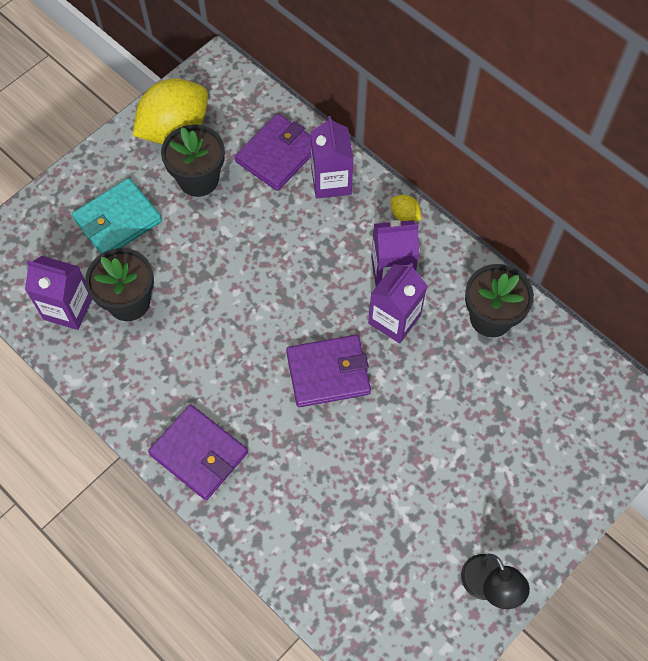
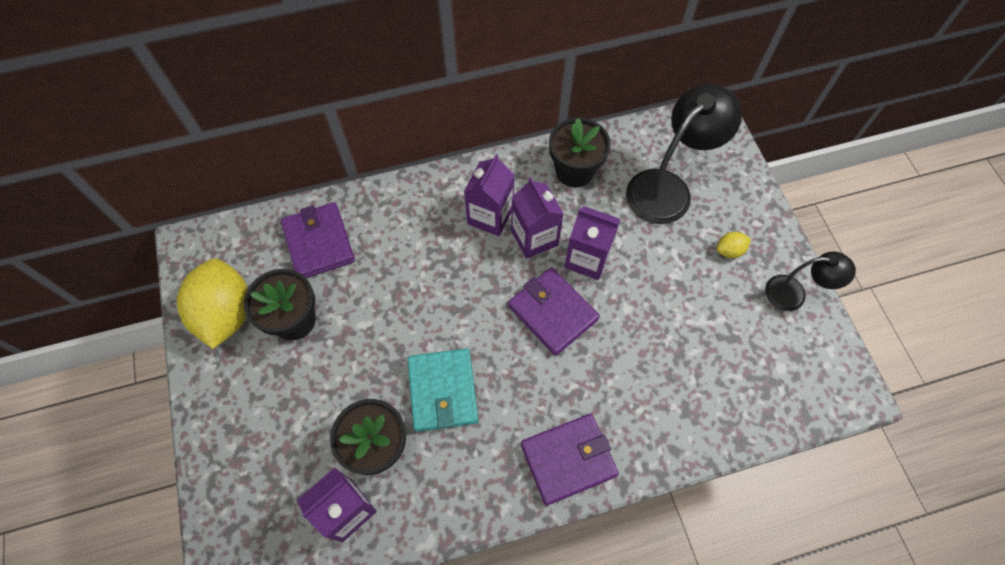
camera: 60 degrees left, 0 degrees up
turquoise wallet [72,178,162,254] -> turquoise wallet moved to [408,348,479,432]
purple wallet [286,335,371,407] -> purple wallet turned 60 degrees counterclockwise [508,267,600,356]
purple carton [311,116,353,199] -> purple carton moved to [564,206,621,280]
yellow lemon [391,195,422,222] -> yellow lemon moved to [716,232,751,258]
none -> black lamp [626,84,742,224]

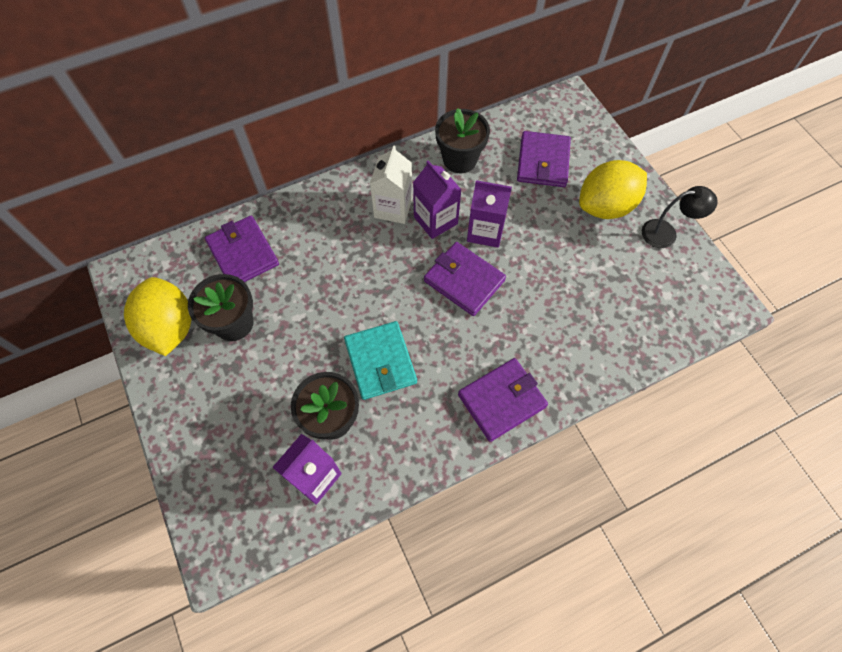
camera: 10 degrees left, 0 degrees up
purple carton [464,154,515,236] -> white carton [370,145,412,224]
black lamp [626,84,742,224] -> purple wallet [517,131,571,187]
yellow lemon [716,232,751,258] -> yellow lemon [579,160,647,219], size x2.39

